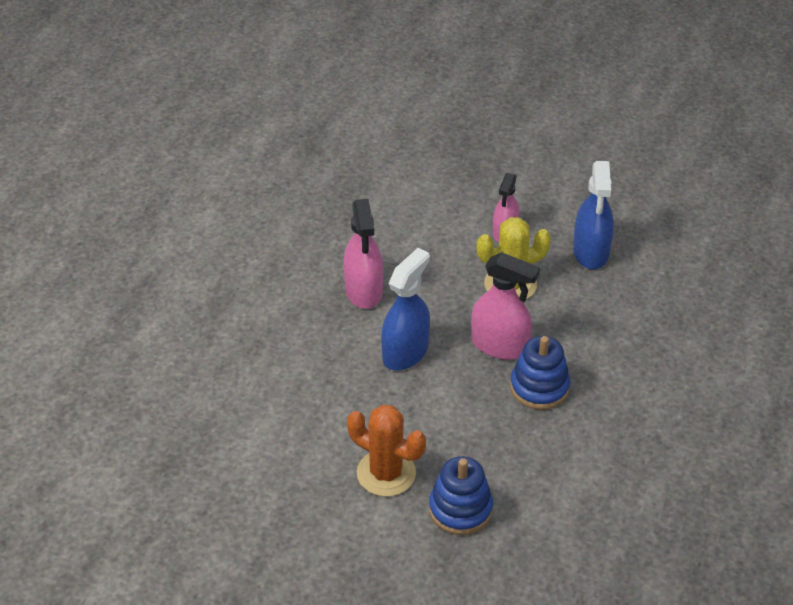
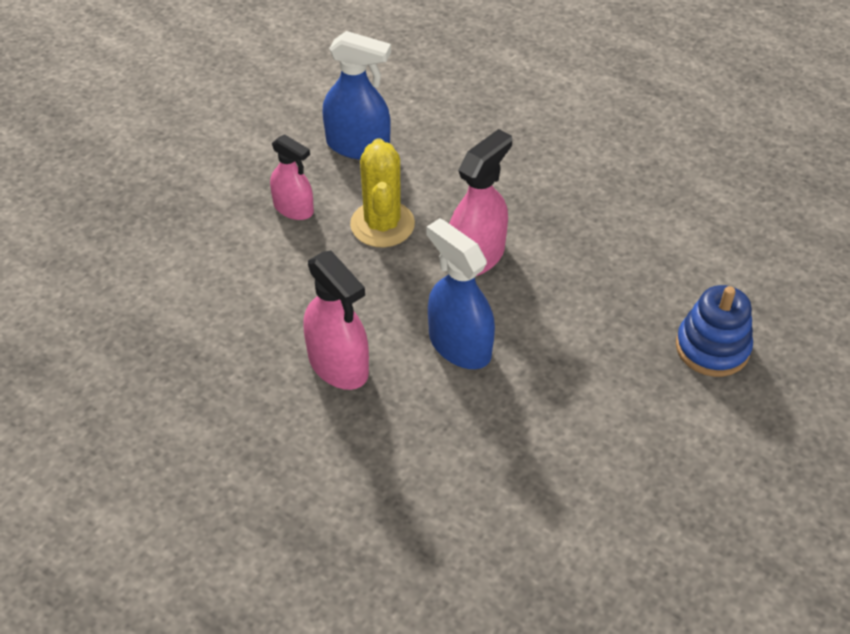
camera: 75 degrees left, 5 degrees up
pink spray bottle [343,199,383,309] -> pink spray bottle turned 45 degrees clockwise [303,250,369,390]
orange cactus [347,405,426,497] -> none
blue stacking toy [510,336,570,410] -> none

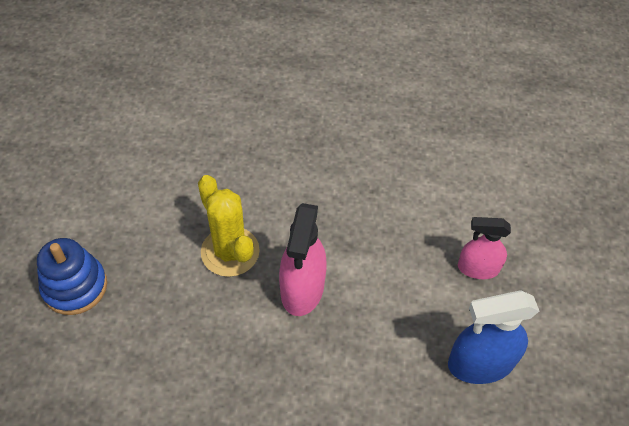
camera: 150 degrees right, 5 degrees up
pink spray bottle [303,250,369,390] -> none
yellow cactus [350,138,415,247] -> yellow cactus moved to [198,175,260,277]
blue spray bottle [427,218,495,369] -> none

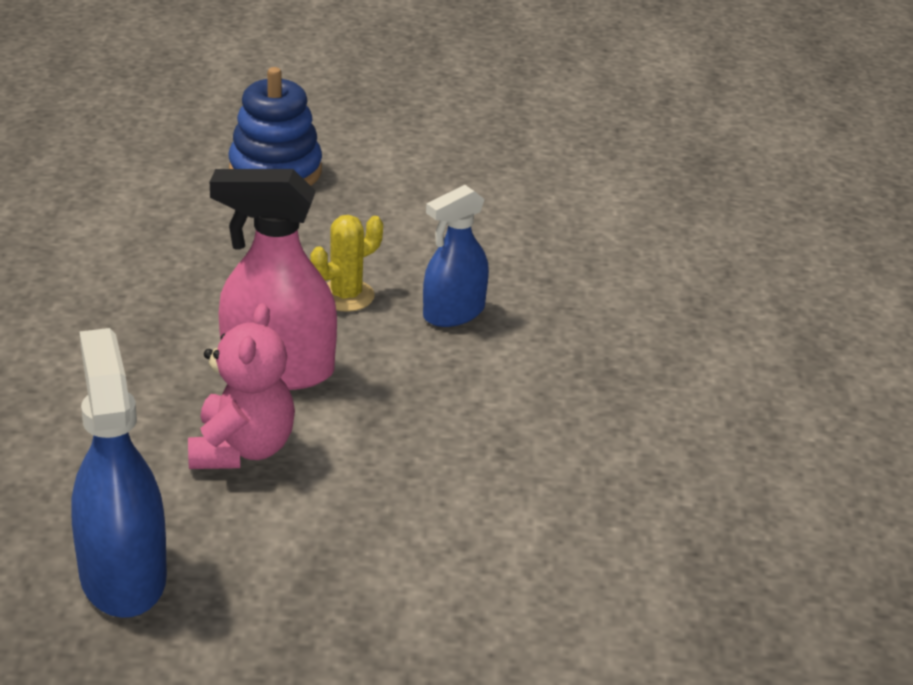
camera: 85 degrees right, 20 degrees down
yellow cactus [198,175,260,277] -> yellow cactus [310,215,383,312], size x0.58
pink spray bottle [458,217,511,279] -> none
none -> pink teddy bear [188,303,295,469]
none -> blue spray bottle [423,185,489,327]

